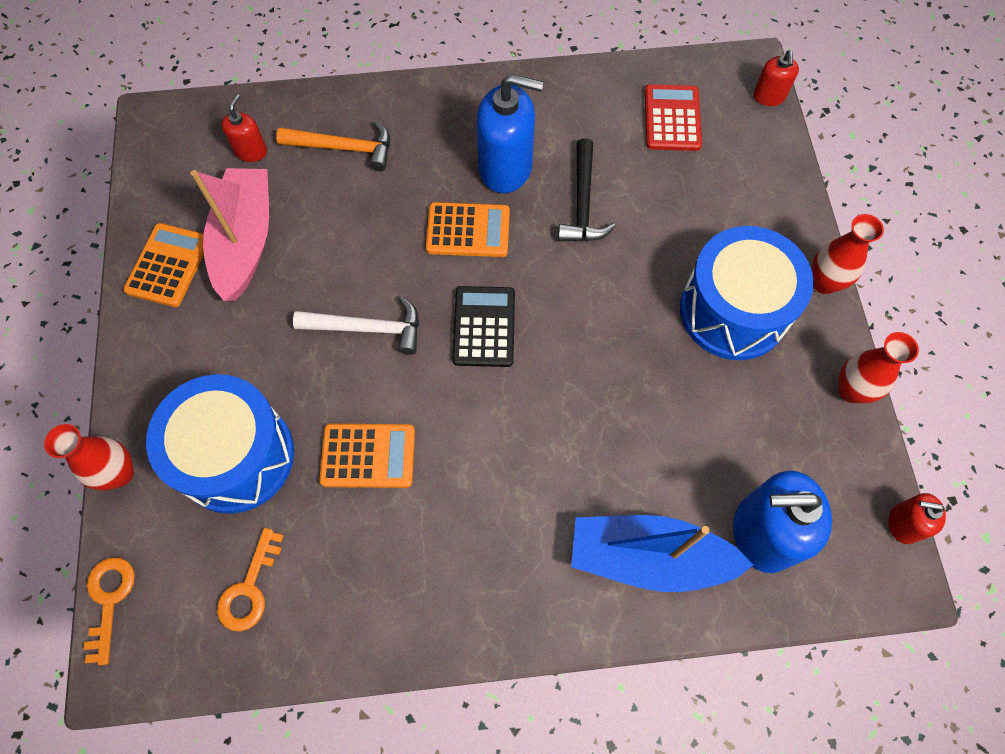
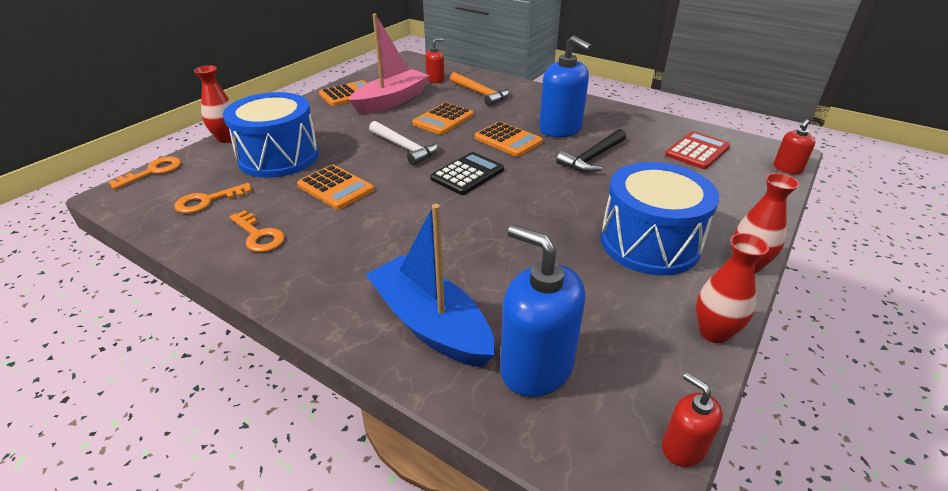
camera: 40 degrees right, 30 degrees down
none -> orange key [230,210,285,252]
none -> orange calculator [412,102,473,135]

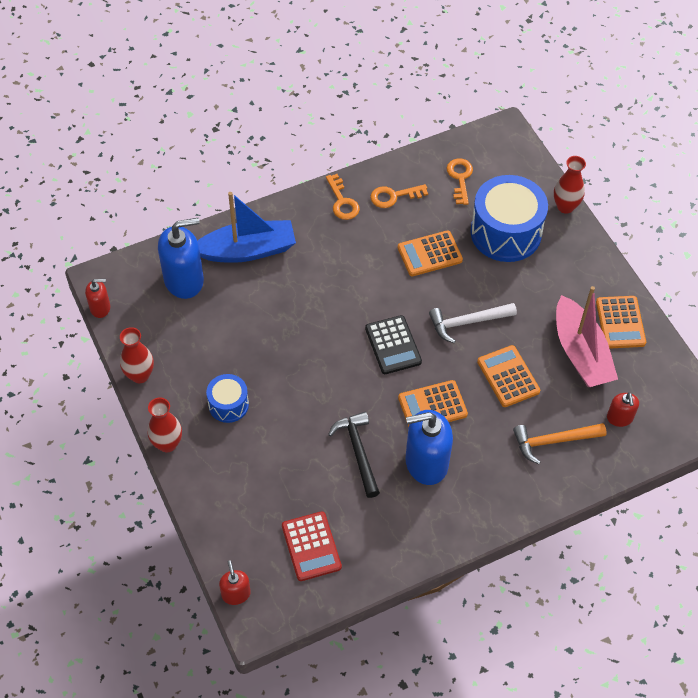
camera: 120 degrees right, 20 degrees up
orange key [108,156,181,189] -> orange key moved to [326,174,360,220]
blue drum [601,162,719,276] -> blue drum [206,374,249,423], size x0.52

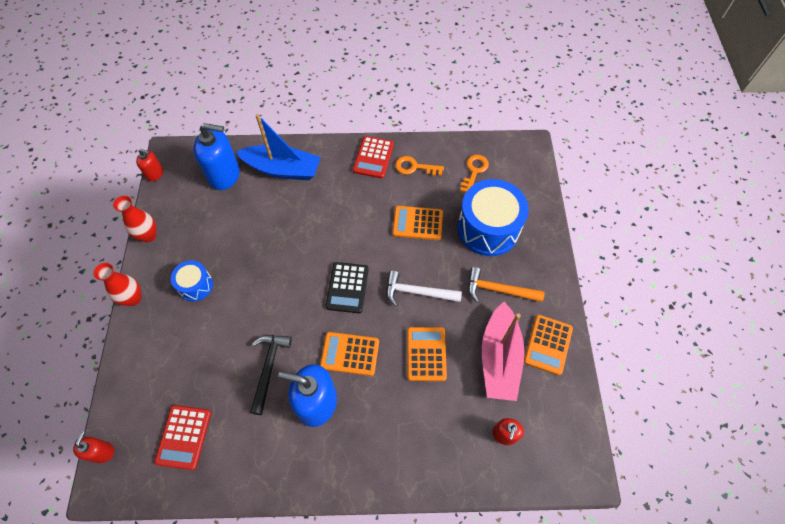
camera: 25 degrees right, 5 degrees up
orange key [326,174,360,220] -> red calculator [353,136,394,178]
orange hammer [513,423,607,464] -> orange hammer moved to [468,267,545,303]
red vase [554,156,586,214] -> none

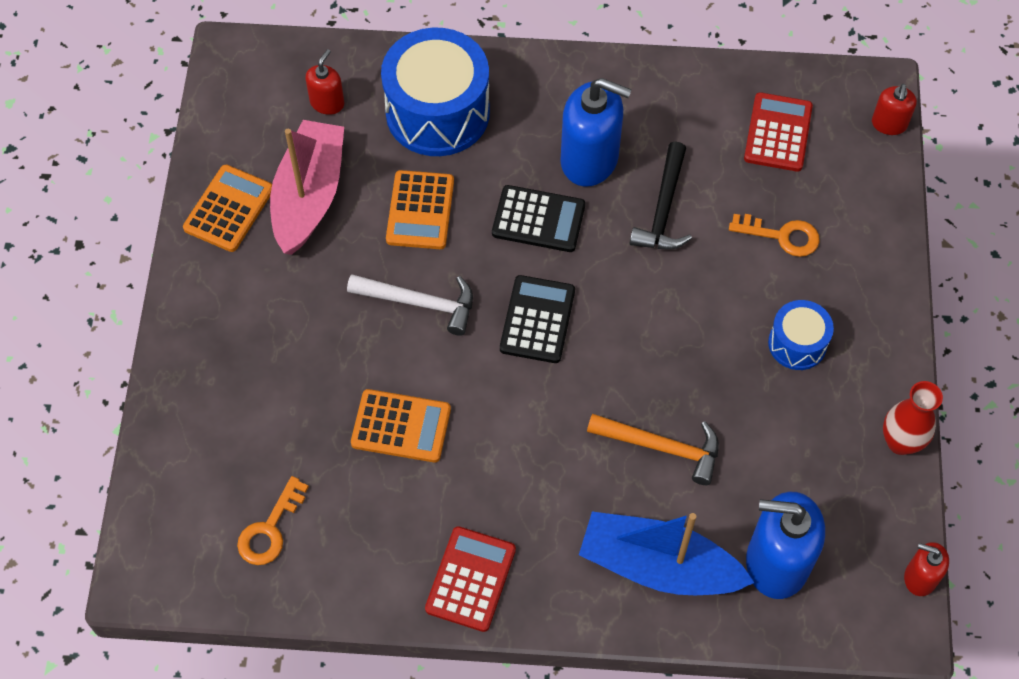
camera: 175 degrees left, 0 degrees up
red vase [93,263,141,306] -> none
orange calculator [320,332,379,376] -> black calculator [492,185,585,252]
orange key [395,156,444,176] -> orange key moved to [729,214,820,257]
blue drum [458,179,529,256] -> blue drum moved to [381,28,490,156]
orange hammer [468,267,545,303] -> orange hammer moved to [587,414,719,485]

